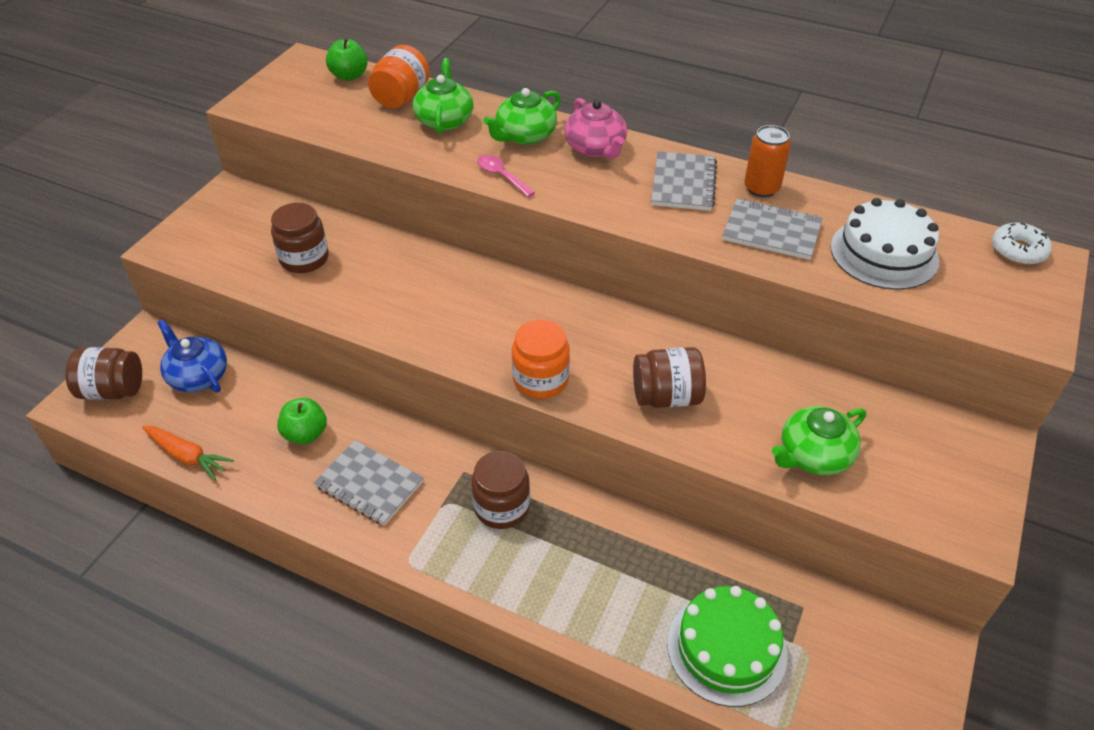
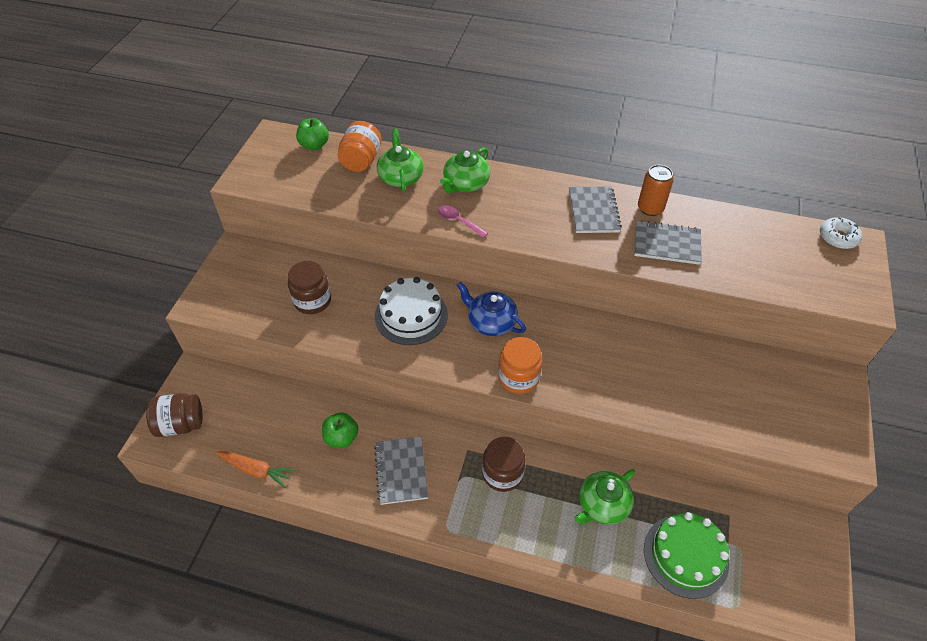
camera: 10 degrees left, 5 degrees up
blue teapot [157,320,227,392] -> blue teapot moved to [457,282,526,336]
grey notebook [314,440,424,526] -> grey notebook turned 60 degrees clockwise [374,437,428,505]
pink teapot [564,98,627,159] -> none
brown jar [633,347,706,408] -> none
green teapot [772,406,866,475] -> green teapot moved to [575,469,635,525]
white cake [831,198,939,290] -> white cake moved to [375,277,448,345]

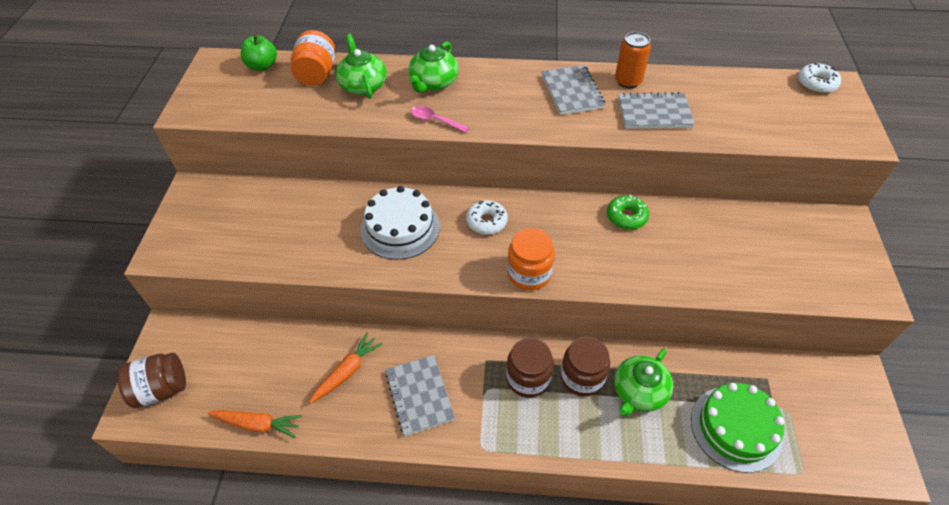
camera: 10 degrees left, 0 degrees up
brown jar [288,261,331,314] -> brown jar moved to [561,337,610,397]
green apple [322,412,359,448] -> orange carrot [309,332,383,404]
blue teapot [457,282,526,336] -> white donut [466,200,508,235]
none -> green donut [607,195,649,230]

